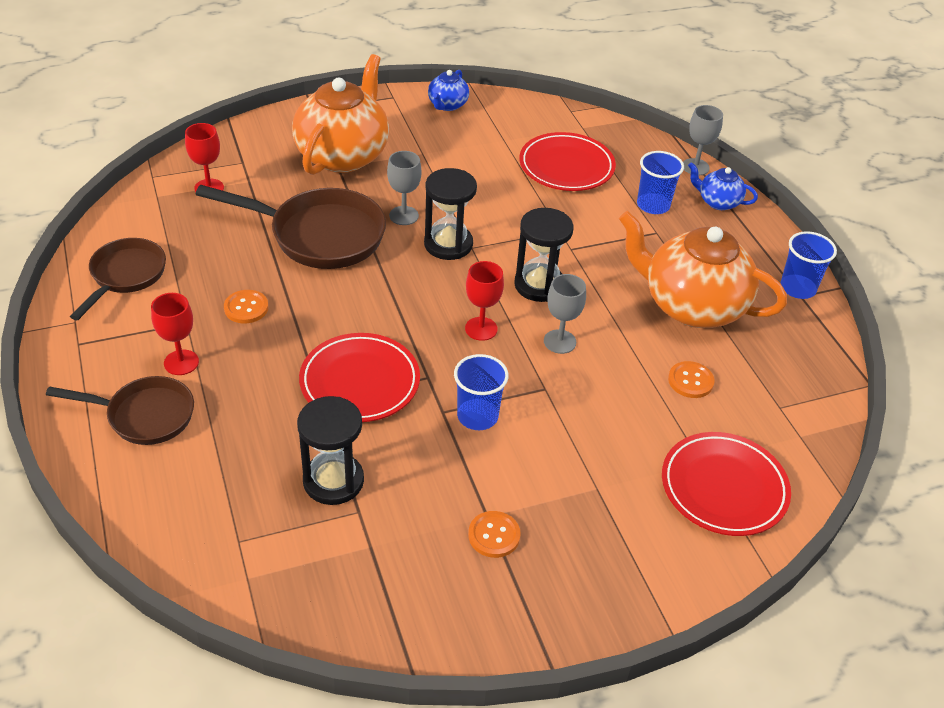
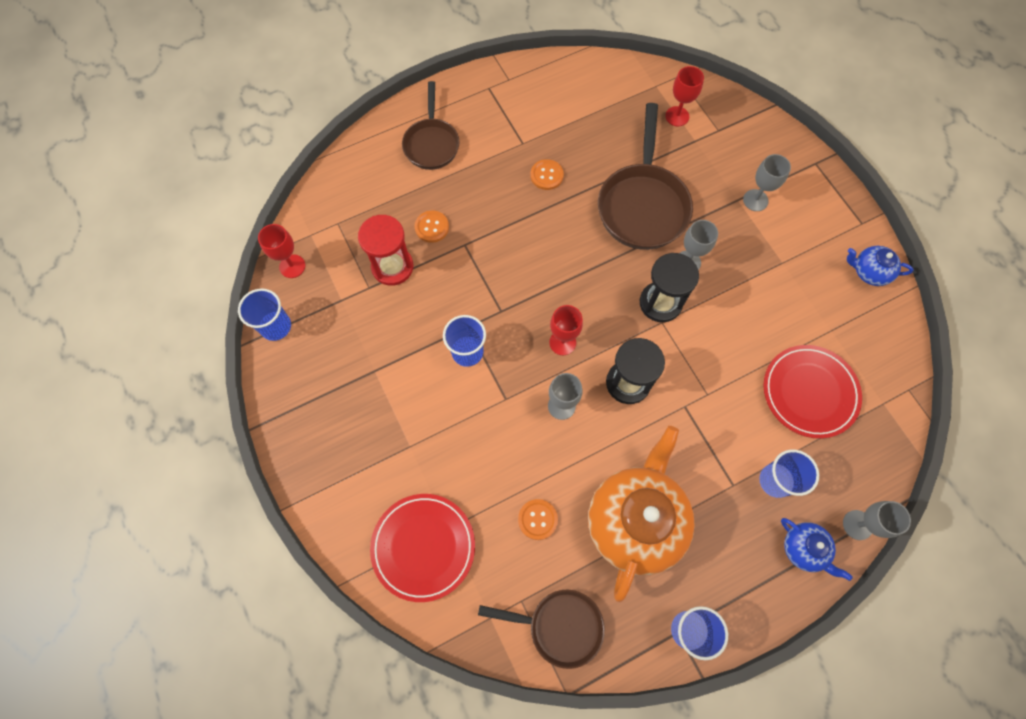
camera: 85 degrees right, 25 degrees up
brown pan [70,238,166,320] -> brown pan moved to [478,589,605,669]
red goblet [151,293,199,375] -> red goblet moved to [258,224,305,278]
orange teapot [292,54,389,175] -> grey goblet [743,154,791,211]
black hourglass [297,396,364,505] -> red hourglass [358,215,413,286]
red plate [299,333,420,422] -> none
orange button [468,511,521,558] -> orange button moved to [415,210,449,243]
blue teapot [688,162,758,210] -> blue teapot turned 120 degrees clockwise [781,518,853,581]
none -> blue cup [238,288,291,341]

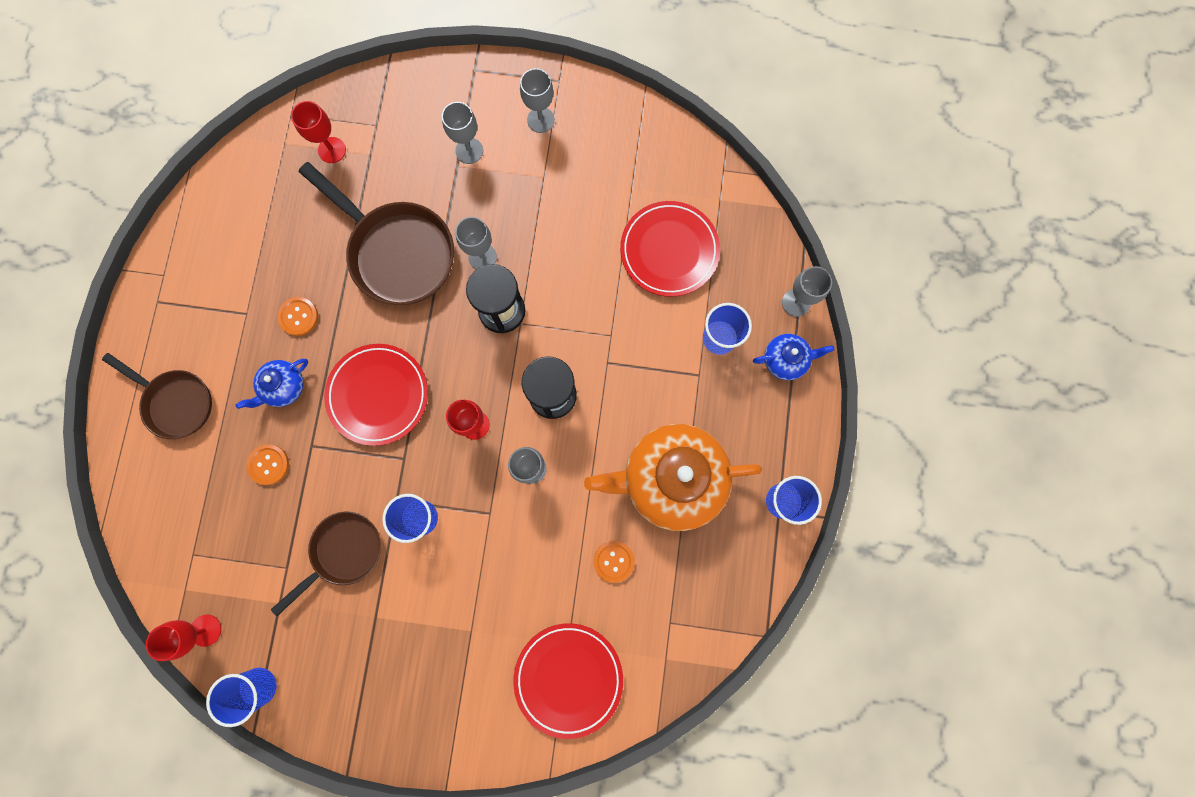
camera: 55 degrees left, 10 degrees up
red hourglass [358,215,413,286] -> none
brown pan [478,589,605,669] -> brown pan moved to [271,512,381,616]
orange teapot [588,426,695,602] -> orange teapot turned 60 degrees counterclockwise [584,424,762,531]
blue teapot [847,246,914,286] -> blue teapot moved to [235,359,308,409]
none -> red plate [324,344,428,446]
none -> grey goblet [520,68,555,133]

